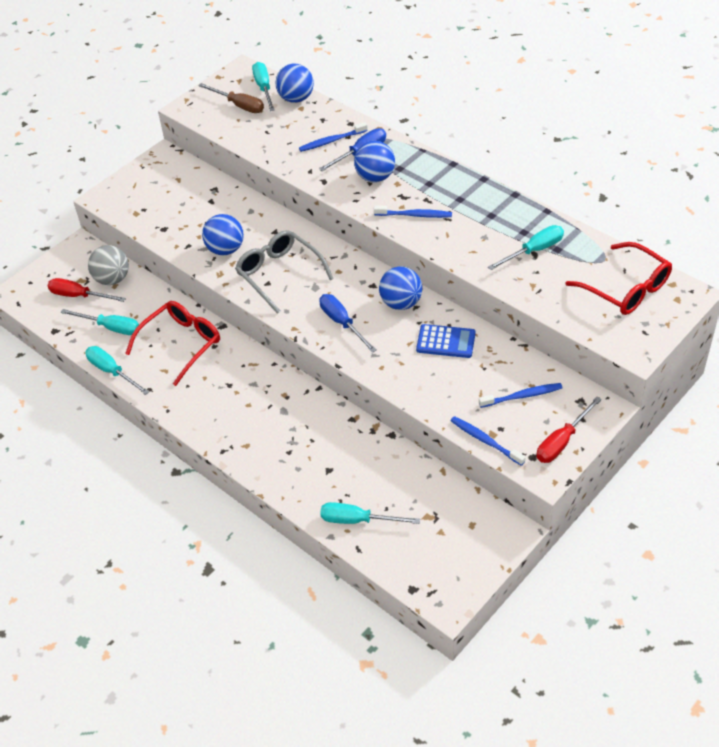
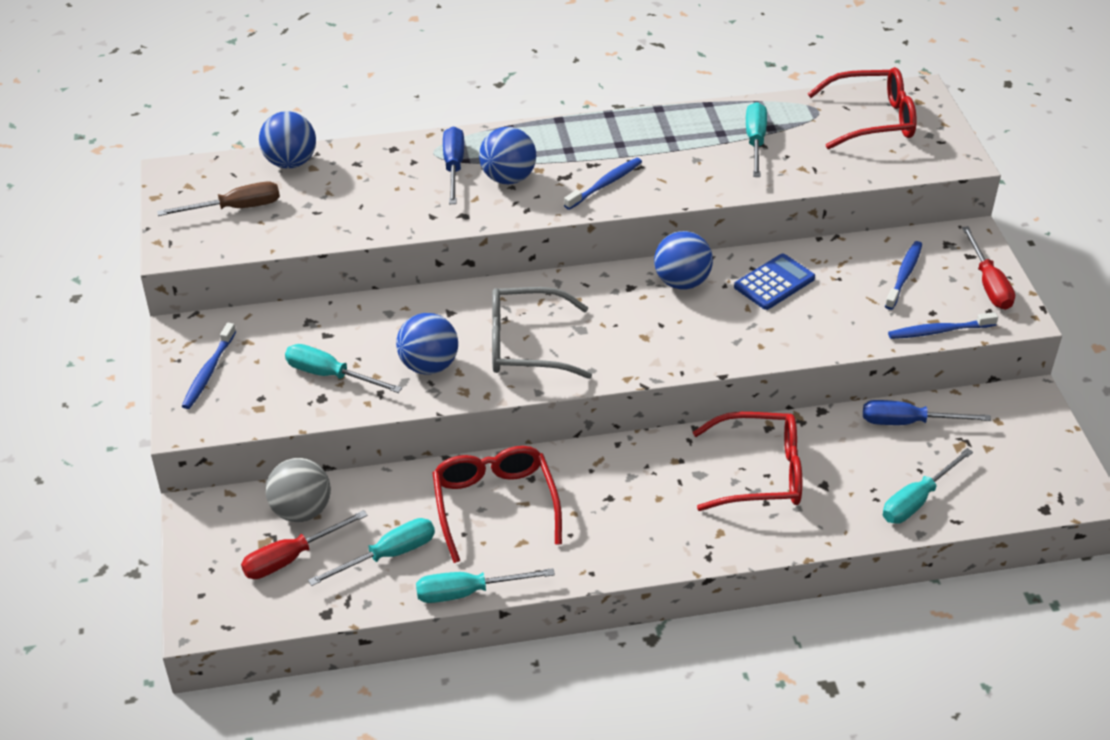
camera: 55 degrees left, 5 degrees down
turquoise screwdriver [252,62,275,111] -> turquoise screwdriver moved to [285,344,402,393]
blue toothbrush [299,122,368,152] -> blue toothbrush moved to [182,323,236,409]
blue screwdriver [319,294,376,353] -> blue screwdriver moved to [863,400,991,425]
none -> red glasses [693,412,802,511]

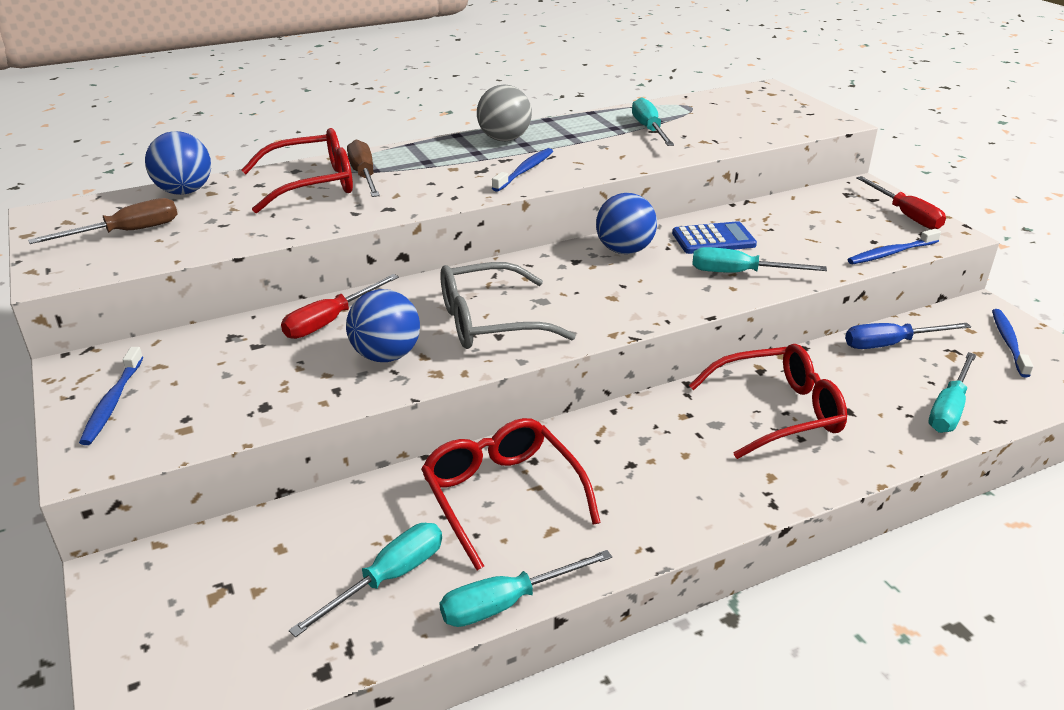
camera: 15 degrees left, 10 degrees down
red screwdriver [241,510,368,579] -> red screwdriver moved to [281,274,399,339]
grey ball [266,458,331,522] -> grey ball moved to [477,85,532,141]
turquoise screwdriver [285,344,402,393] -> turquoise screwdriver moved to [692,247,827,273]
blue screwdriver [443,126,464,204] -> brown screwdriver [347,140,380,197]
blue ball [479,127,536,184] -> none
blue calculator [734,254,815,310] -> blue calculator turned 45 degrees clockwise [672,221,757,254]
red glasses [808,67,917,149] -> red glasses moved to [241,128,353,214]
blue toothbrush [885,241,922,310] -> blue toothbrush moved to [992,309,1033,377]

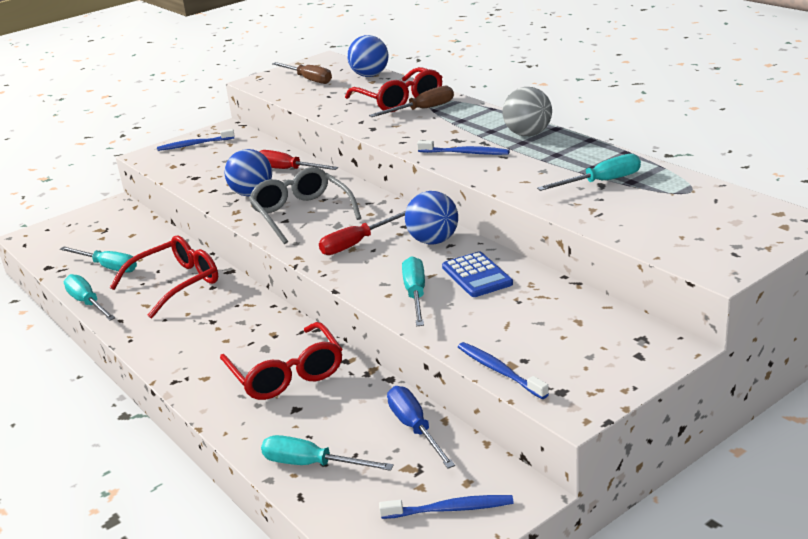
camera: 80 degrees right, 5 degrees down
red screwdriver [856,176,946,229] -> red screwdriver moved to [319,211,406,255]

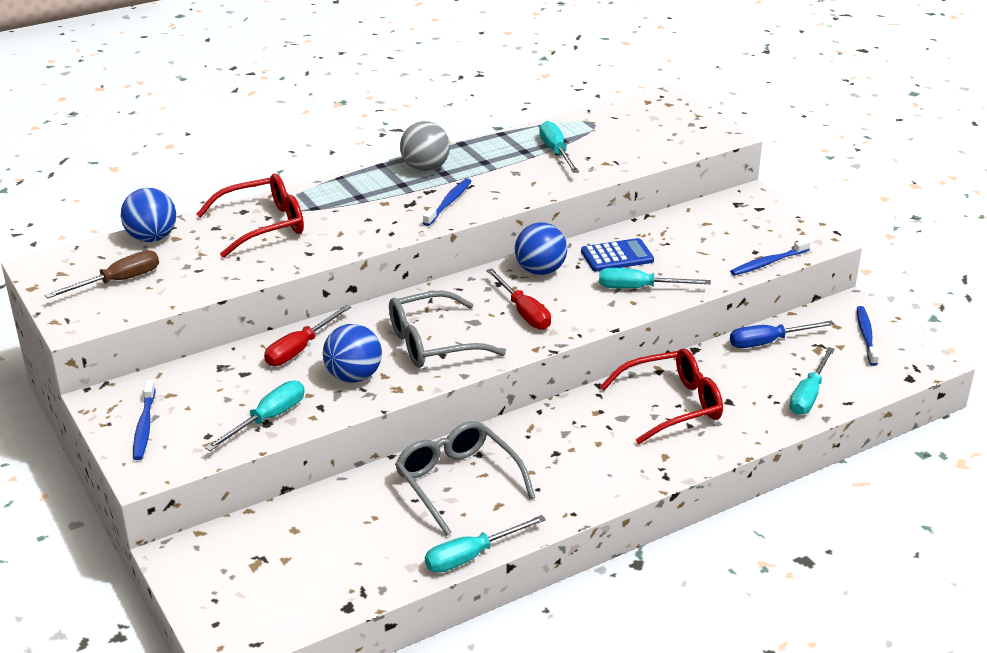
camera: 85 degrees left, 5 degrees up
turquoise screwdriver [60,247,137,272] -> turquoise screwdriver moved to [205,381,305,451]
red glasses [110,235,218,318] -> grey glasses [395,421,535,536]
brown screwdriver [369,86,454,117] -> none

